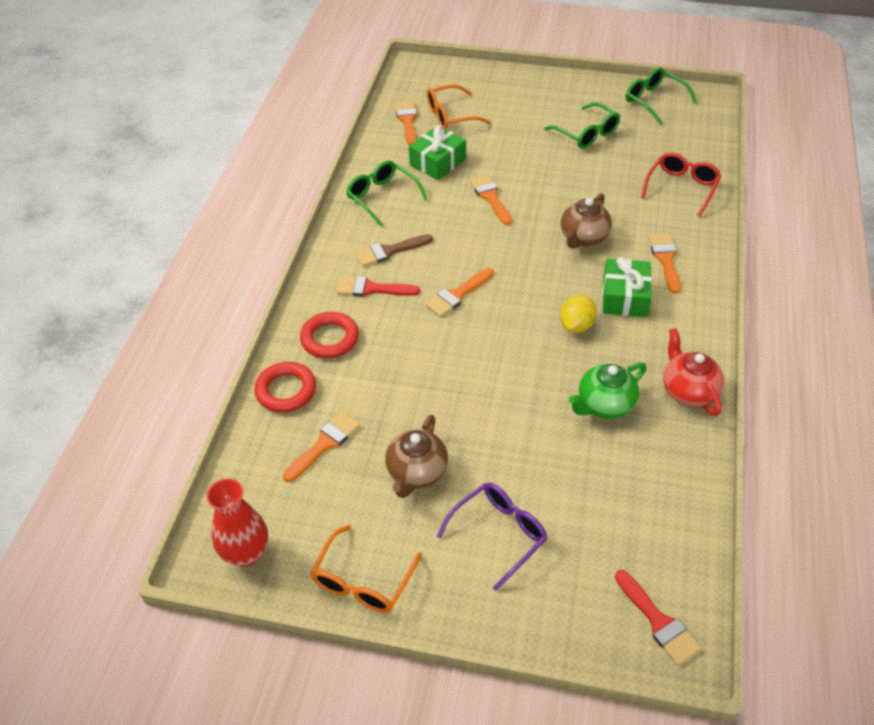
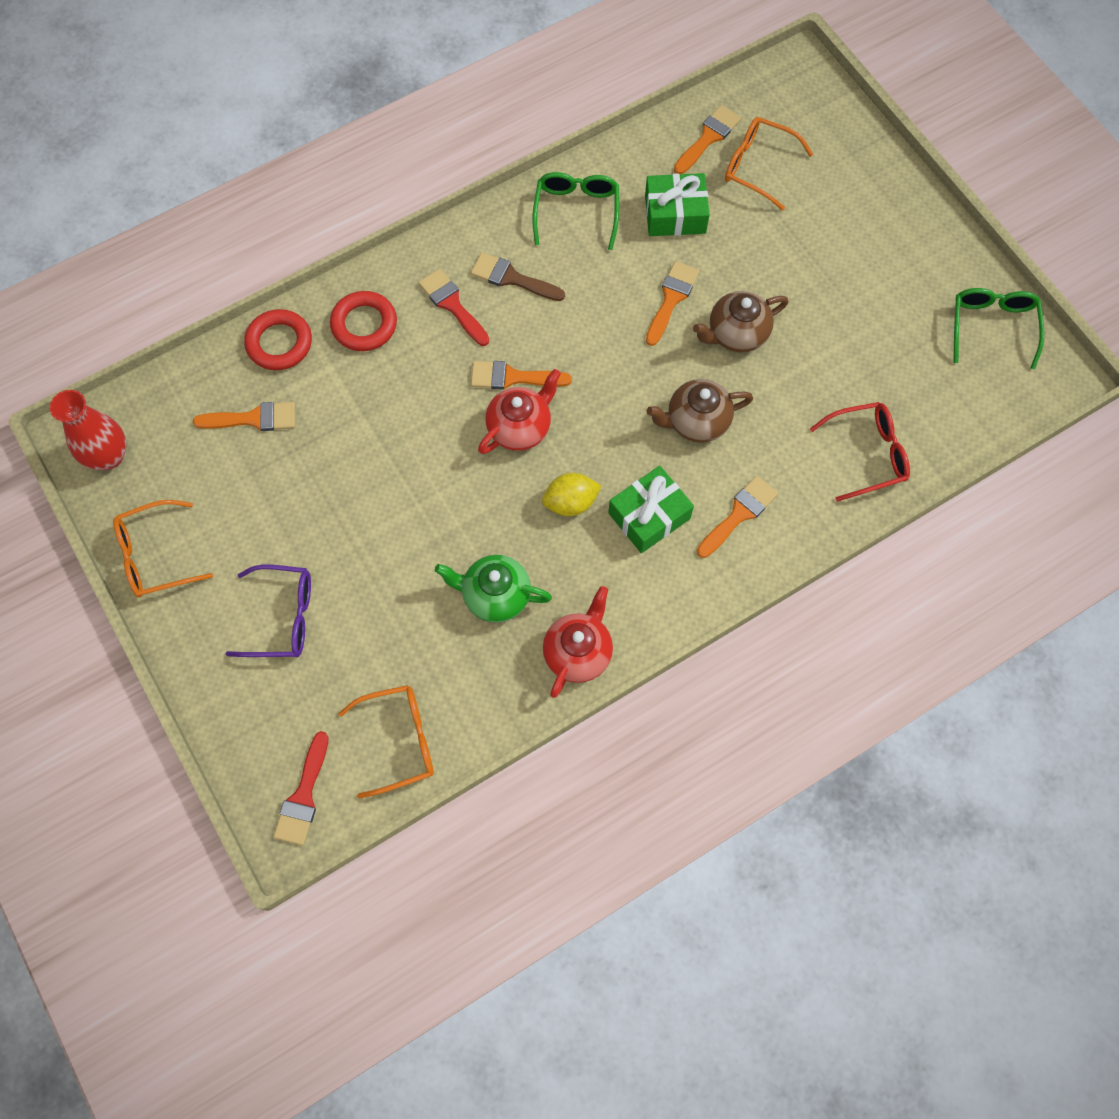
camera: 45 degrees right, 20 degrees up
brown teapot [385,415,448,498] -> brown teapot moved to [693,291,789,352]
green glasses [544,102,620,149] -> none
none -> orange glasses [338,685,434,799]
none -> red teapot [478,369,561,454]

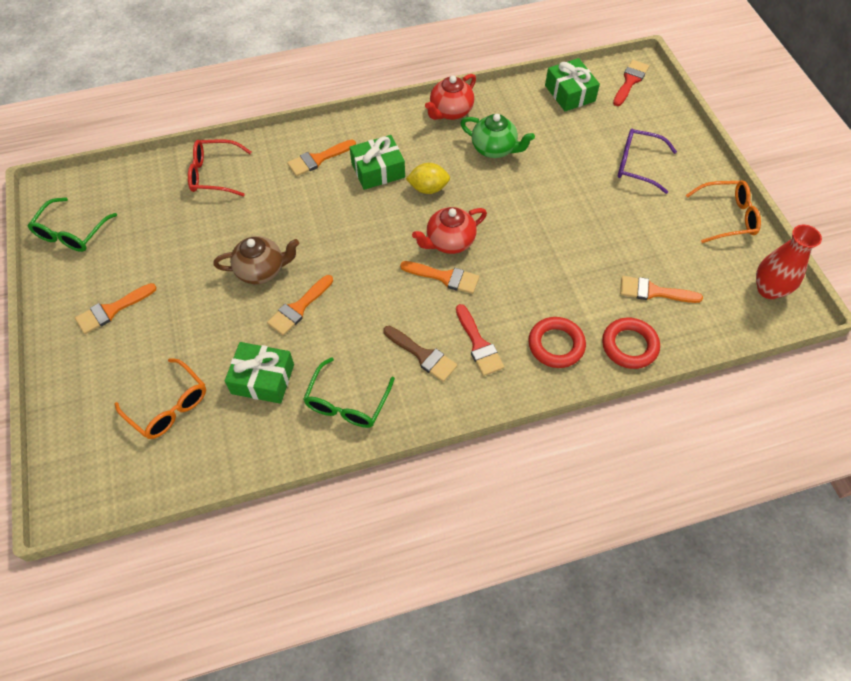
camera: 165 degrees left, 10 degrees down
orange glasses [338,685,434,799] -> green gift [545,58,600,111]
brown teapot [646,379,753,443] -> none
orange brush [674,105,741,174] -> orange brush moved to [75,283,157,334]

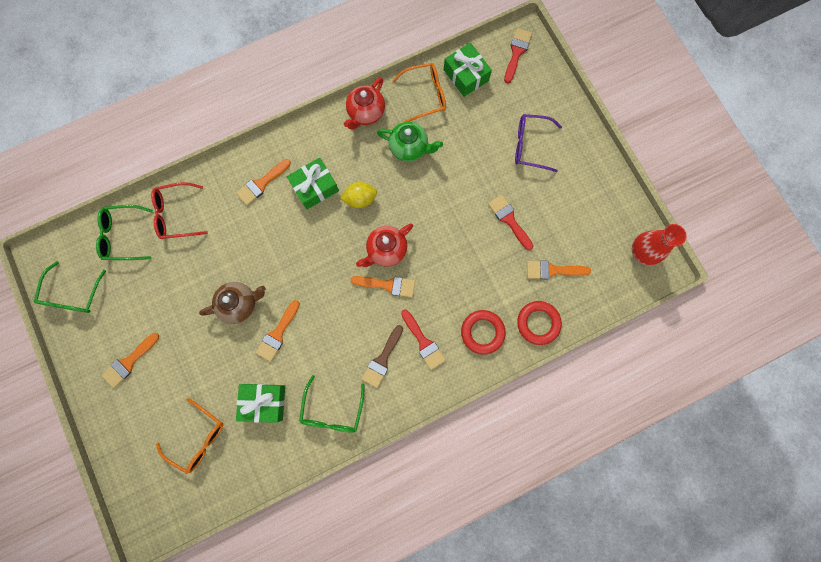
camera: 10 degrees left, 20 degrees up
brown brush [383,326,457,382] -> brown brush turned 90 degrees clockwise [362,325,403,388]
orange glasses [686,180,761,243] -> orange glasses moved to [392,63,446,122]
none -> green glasses [96,205,153,260]
none -> red brush [488,195,533,250]

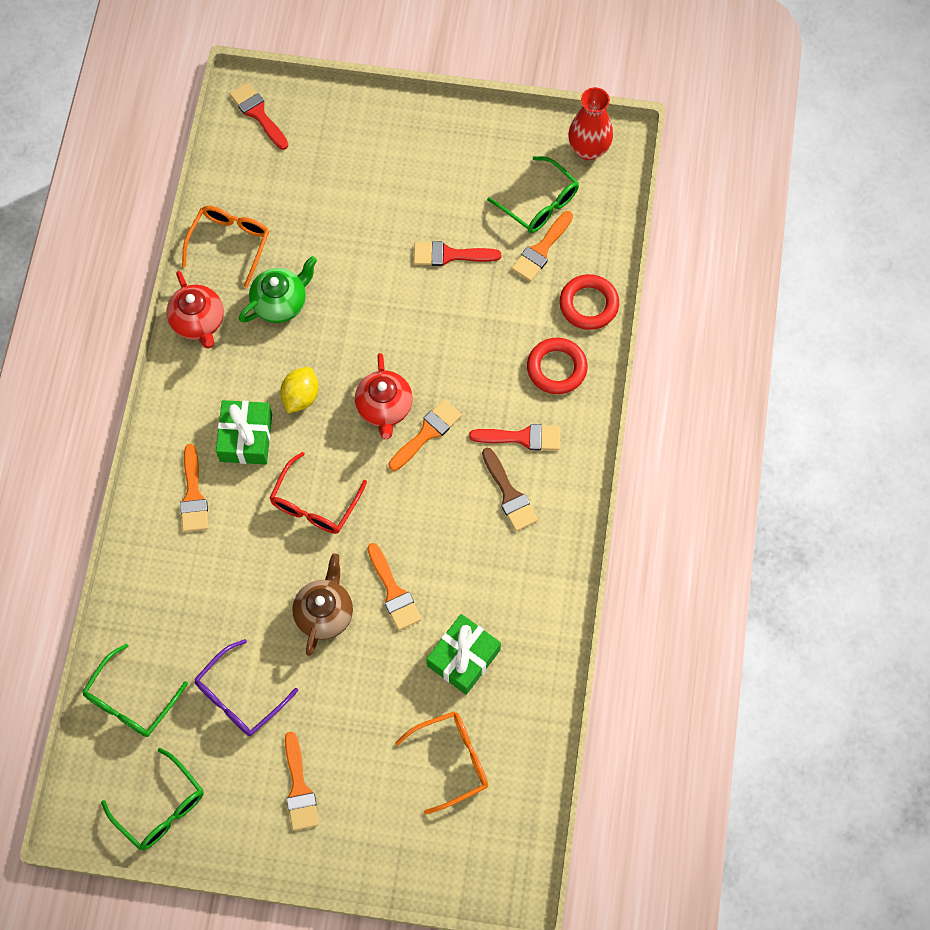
camera: 55 degrees left, 10 degrees down
red glasses [151,182,208,239] -> red glasses moved to [270,452,367,534]
green glasses [299,375,365,433] -> green glasses moved to [487,156,579,233]
green gift [444,43,492,97] -> none
purple glasses [515,114,562,172] -> purple glasses moved to [194,639,298,736]

